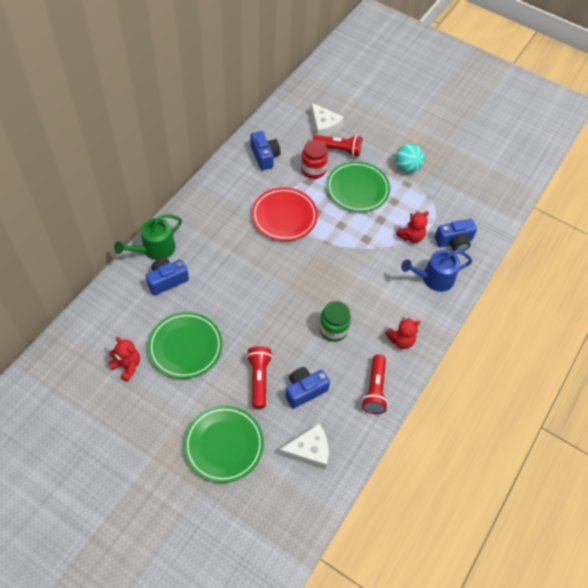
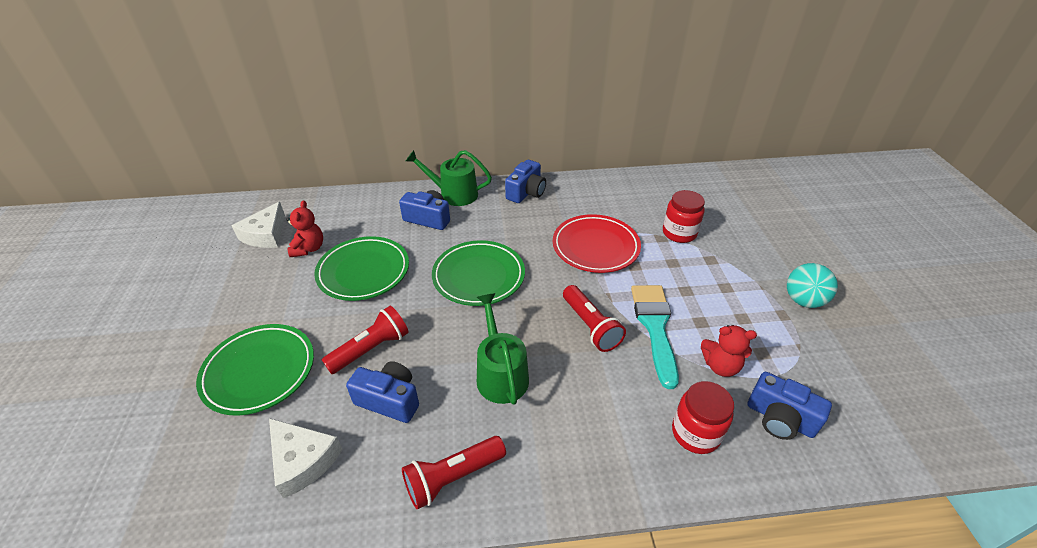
camera: 55 degrees right, 15 degrees down
blue camera [251,131,280,170] -> blue camera moved to [505,160,546,203]
white cheese [311,103,344,136] -> white cheese moved to [231,202,285,248]
red flashlight [312,135,362,157] -> red flashlight moved to [563,285,626,352]
green jar [319,301,351,342] -> green watering can [477,293,529,405]
green plate [326,161,390,212] -> green plate moved to [432,240,525,306]
red teddy bear [385,317,421,349] -> none
blue watering can [401,250,472,292] -> red jar [672,381,734,454]
none -> turquoise brush [631,285,679,389]

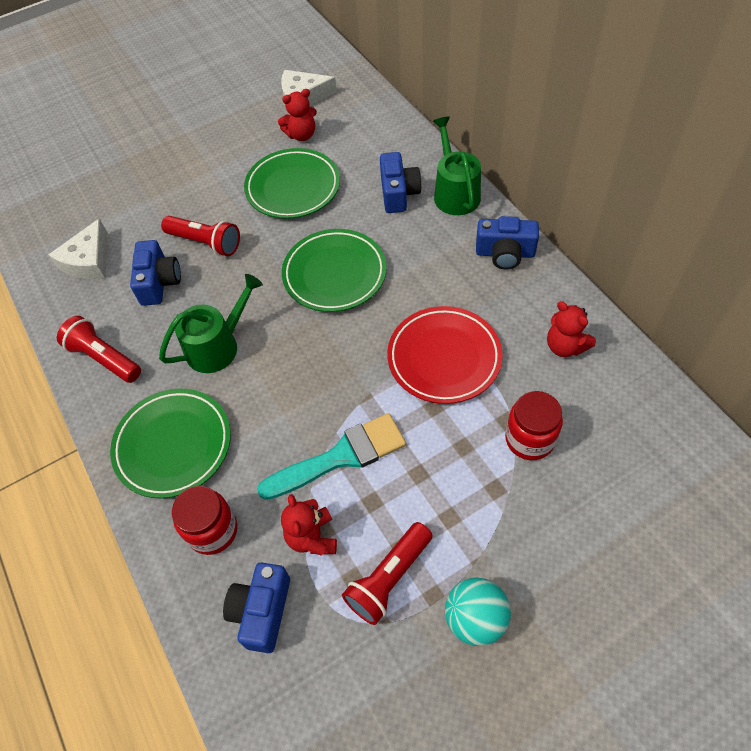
camera: 70 degrees right, 15 degrees up
green plate [196,324,314,416] -> green plate moved to [110,389,231,498]
red flashlight [563,285,626,352] -> red flashlight moved to [342,522,432,625]
none -> red teddy bear [547,301,596,357]

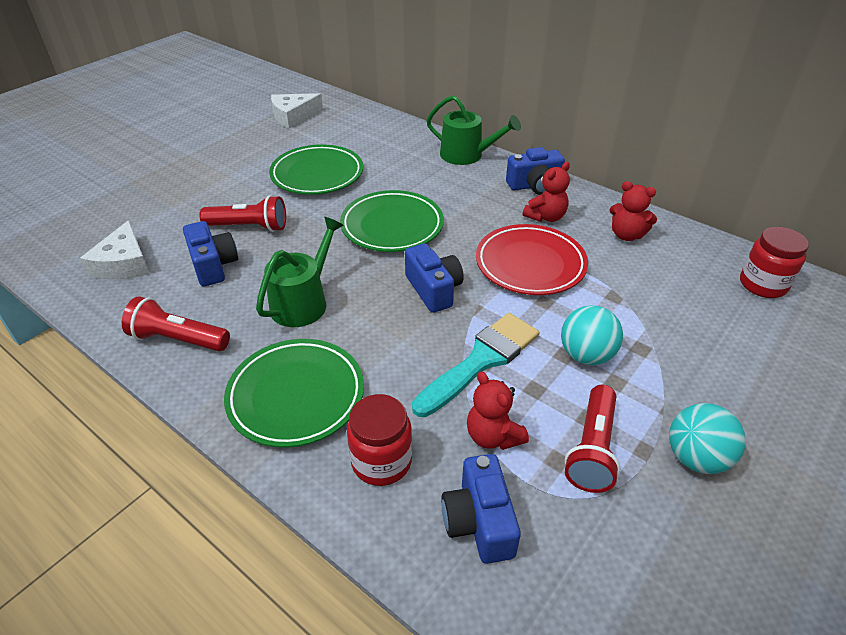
camera: 25 degrees left, 15 degrees down
red teddy bear [278,89,317,141] -> red teddy bear moved to [523,162,570,222]
blue camera [380,152,422,213] -> blue camera moved to [405,244,464,313]
green watering can [433,116,481,215] -> green watering can turned 150 degrees clockwise [426,95,521,165]
red jar [505,391,563,460] -> red jar moved to [740,227,809,298]
none -> turquoise ball [561,305,623,365]

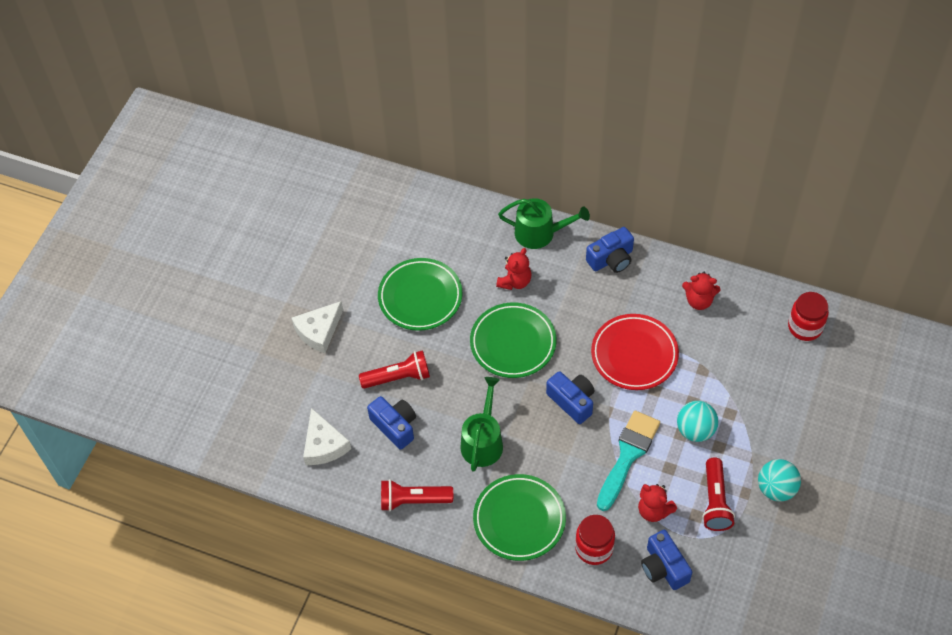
camera: 15 degrees left, 15 degrees up
white cheese [271,93,323,128] -> white cheese moved to [291,301,343,353]
red teddy bear [523,162,570,222] -> red teddy bear moved to [496,248,531,290]

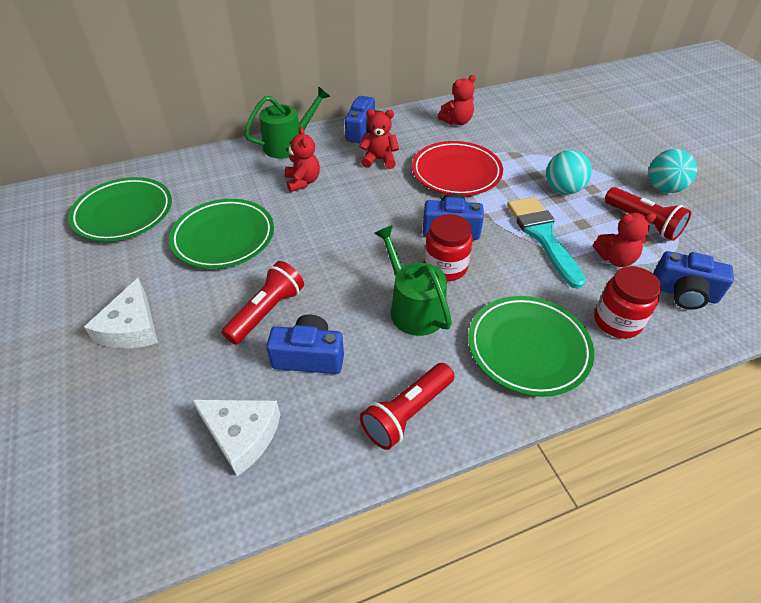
camera: 45 degrees left, 10 degrees down
green plate [470,303,557,378] -> green plate moved to [68,177,172,242]
red jar [788,292,829,341] -> red jar moved to [424,214,473,281]
none -> red teddy bear [359,109,399,169]

